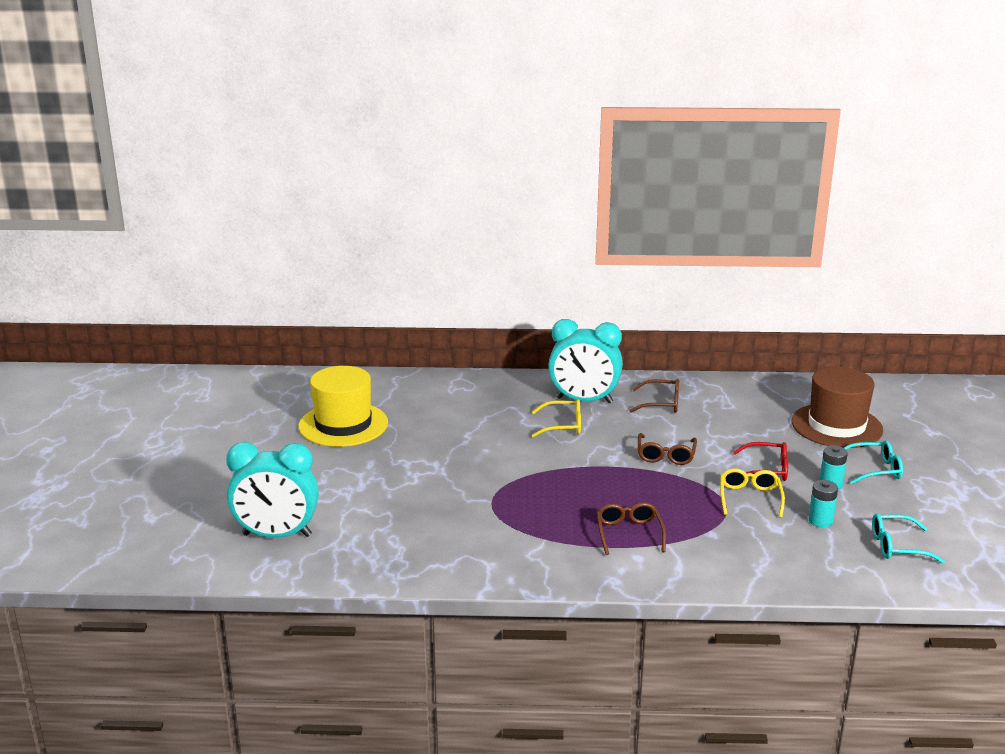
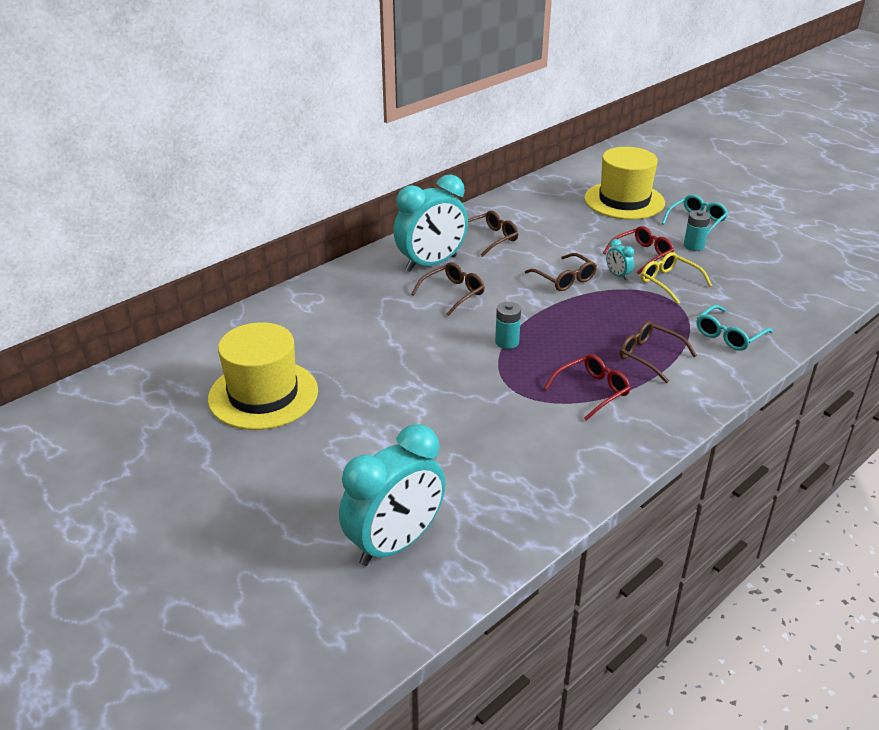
camera: 45 degrees left, 10 degrees up
yellow glasses [532,399,581,437] -> brown glasses [411,262,485,316]
brown hat [792,367,883,448] -> yellow hat [584,147,665,219]
turquoise battery [808,480,838,528] -> turquoise battery moved to [495,302,521,349]
turquoise glasses [872,513,945,563] -> turquoise glasses moved to [697,305,773,351]
none -> red glasses [544,354,631,421]
none -> turquoise clock [606,239,634,280]

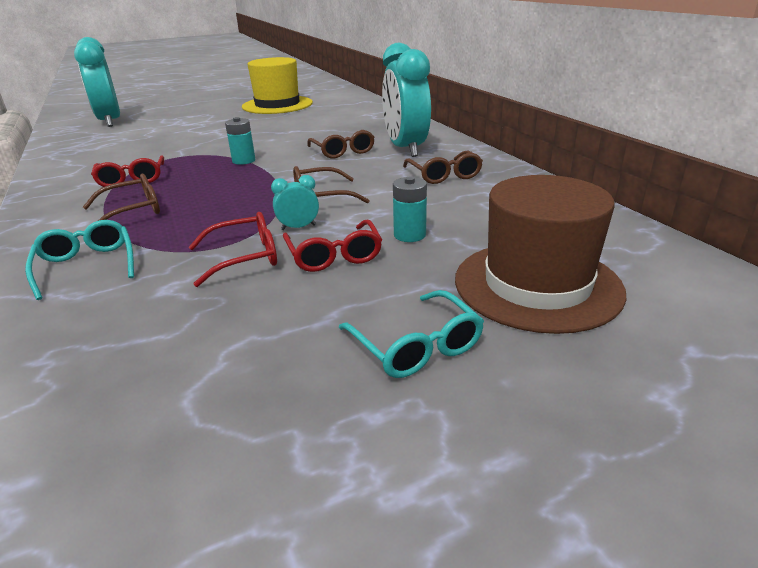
camera: 110 degrees right, 5 degrees down
yellow hat [584,147,665,219] -> brown hat [455,175,626,334]
yellow glasses [641,252,712,304] -> red glasses [189,212,277,287]
turquoise battery [684,210,710,251] -> turquoise battery moved to [393,177,427,242]

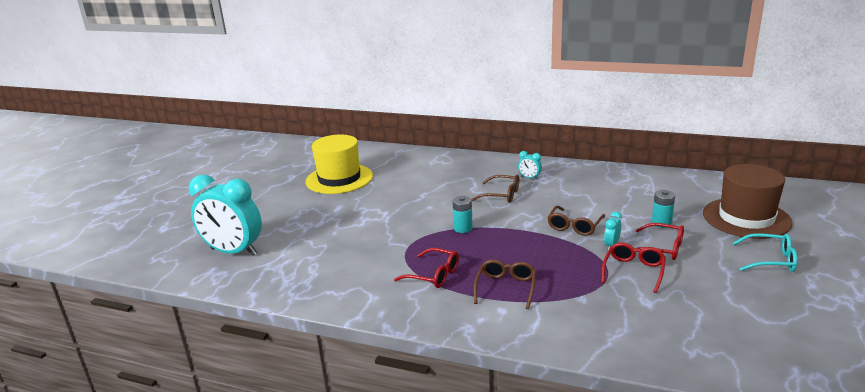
camera: 45 degrees left, 5 degrees down
turquoise glasses [25,220,134,300] -> none
turquoise clock [382,43,431,157] -> turquoise clock [518,151,542,180], size x0.40
brown glasses [403,150,483,184] -> none

